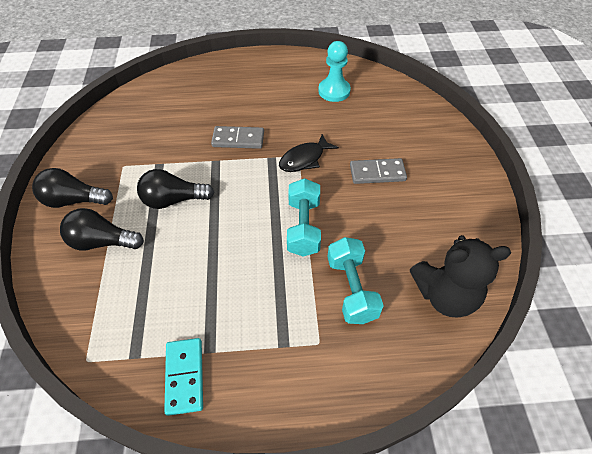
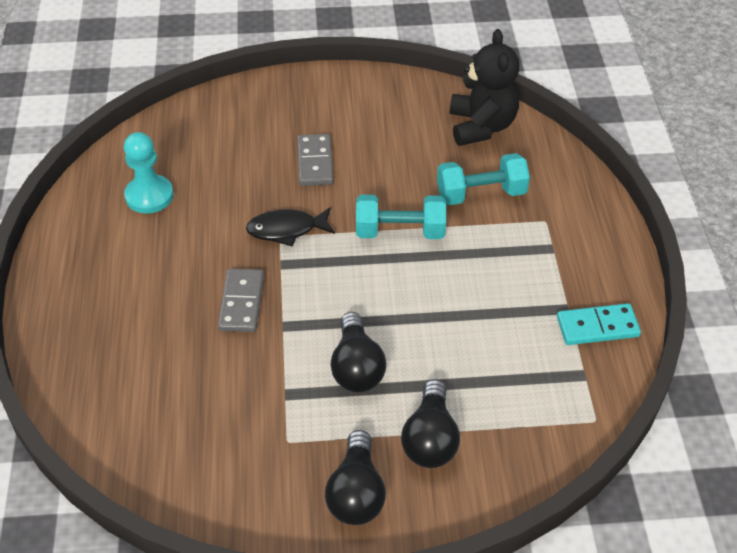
camera: 90 degrees left, 5 degrees down
black fish [279,134,339,172] -> black fish turned 120 degrees clockwise [246,207,335,247]

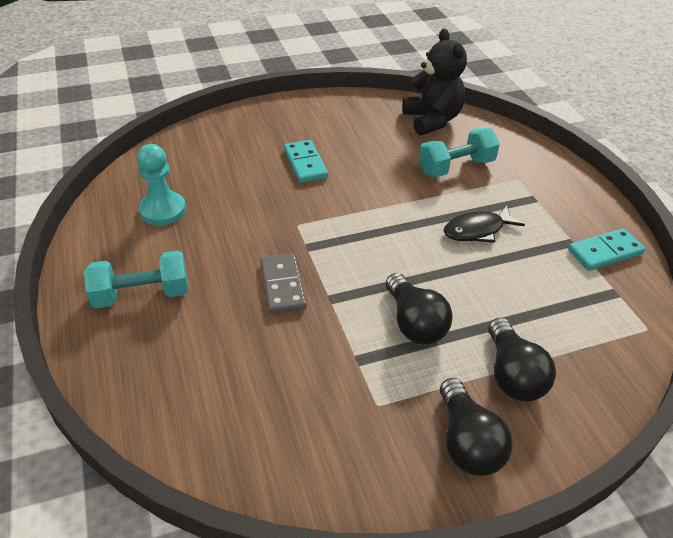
camera: 15 degrees left, 5 degrees down
black fish [246,207,335,247] -> black fish moved to [444,205,525,243]
grey domino [298,134,333,186] -> turquoise domino [284,140,328,183]
turquoise dumbbell [356,195,446,239] -> turquoise dumbbell moved to [84,251,188,309]

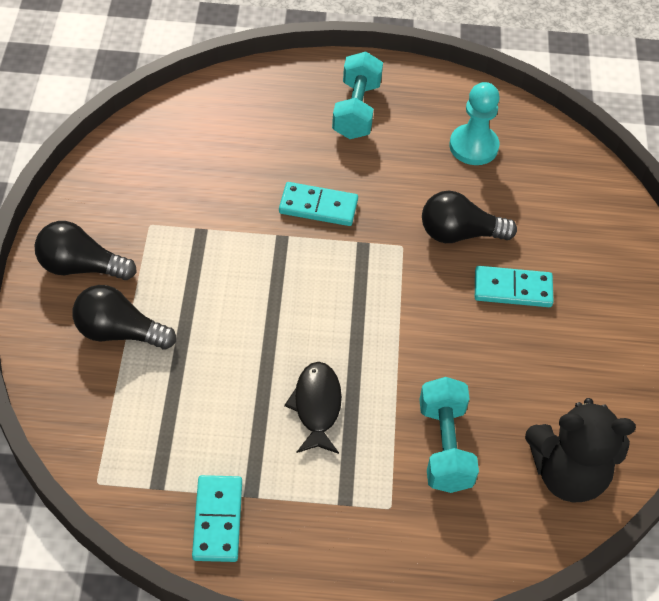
camera: 110 degrees right, 10 degrees up
grey domino [260,253,307,314] -> turquoise domino [279,182,358,226]
black light bulb [386,273,453,344] -> black light bulb moved to [422,191,517,243]

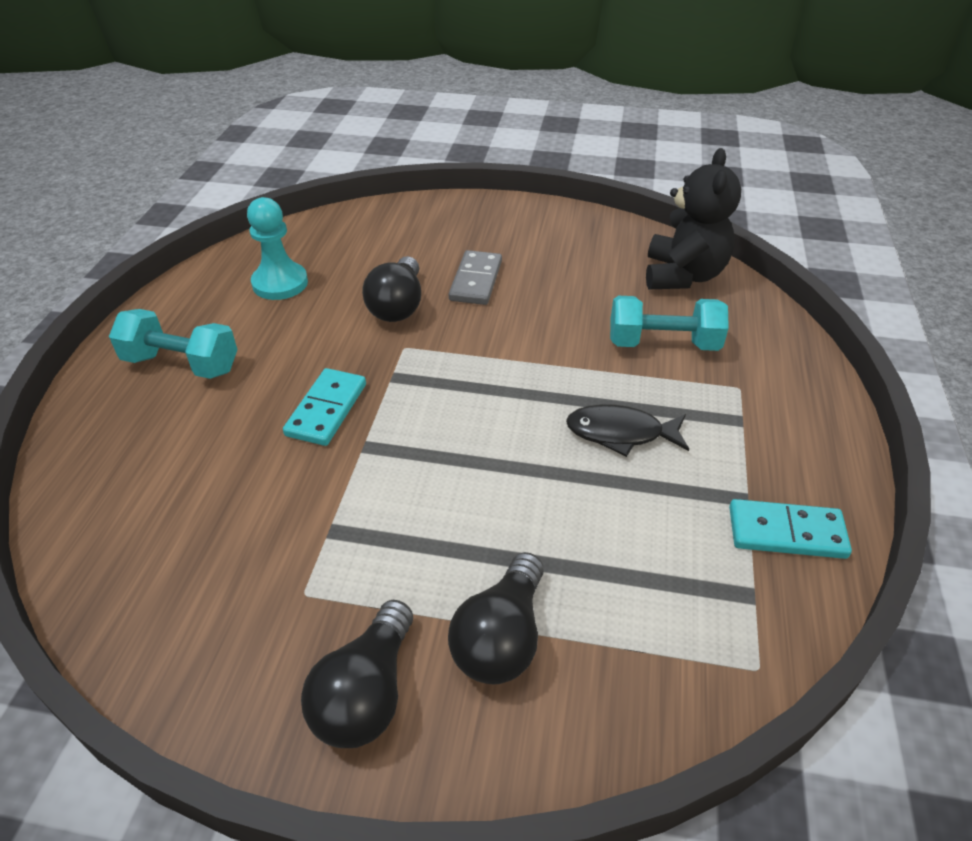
camera: 80 degrees left, 10 degrees down
turquoise domino [475,266,554,307] -> grey domino [449,250,502,305]

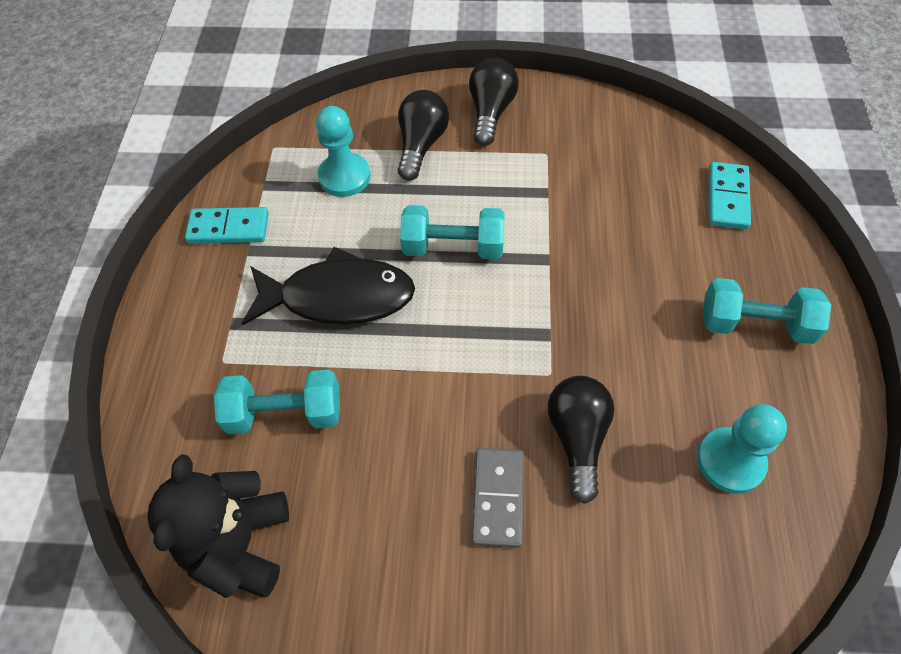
camera: 175 degrees right, 15 degrees up
turquoise domino [283,368,366,446] -> turquoise domino moved to [709,162,751,229]
black fish [566,404,689,457] -> black fish [242,247,415,325], size x1.64
none -> turquoise pawn [316,106,371,197]
none -> turquoise dumbbell [400,205,505,259]

